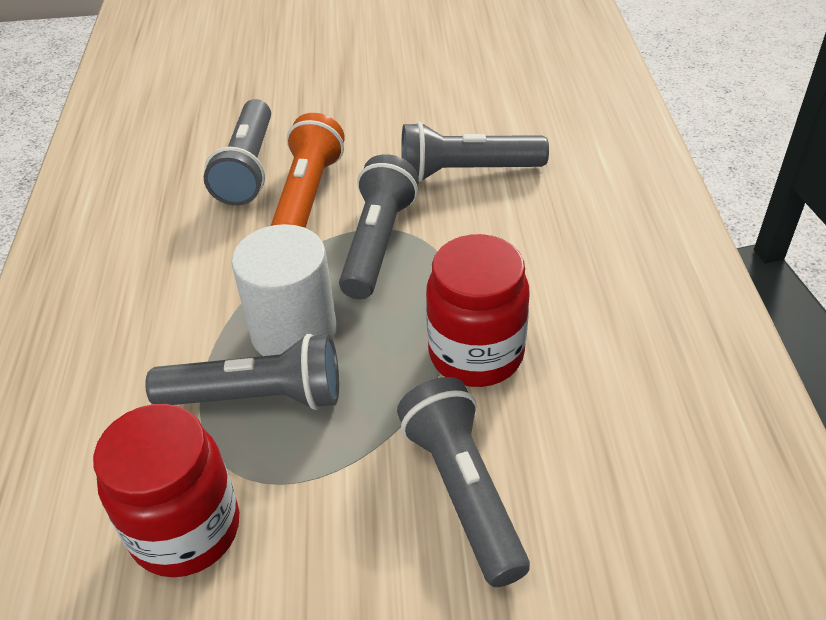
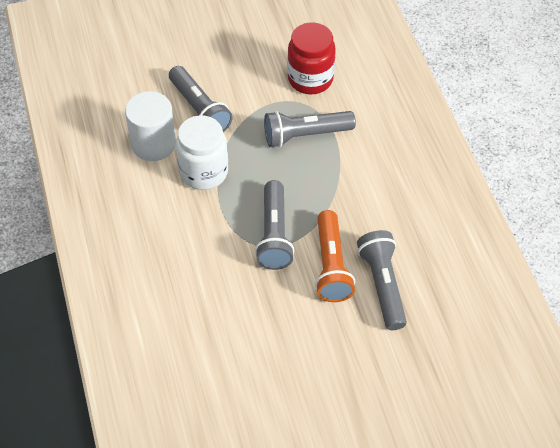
camera: 165 degrees right, 10 degrees up
white cylinder [231,224,336,356] -> white cylinder moved to [125,91,176,161]
grey flashlight [401,122,549,182] -> none
red jar [426,234,530,387] -> white jar [176,115,228,190]

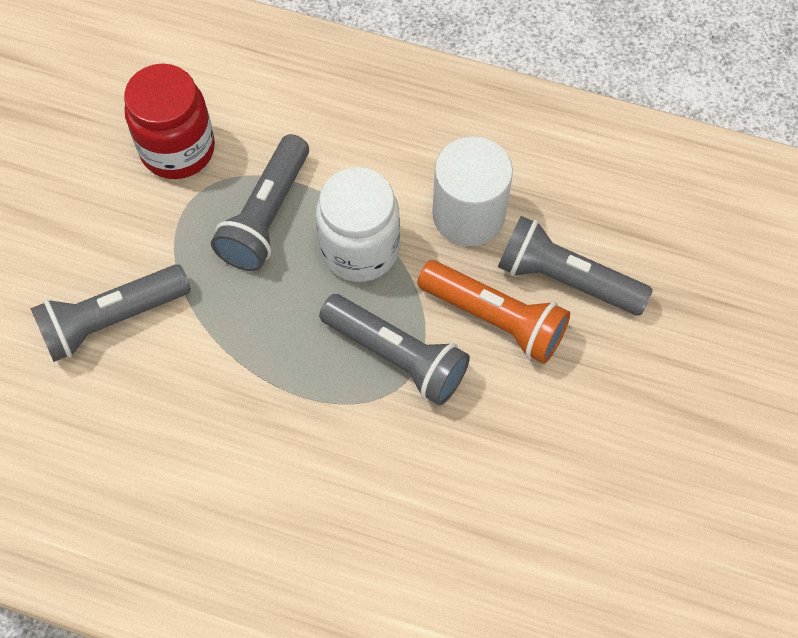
camera: 55 degrees left, 10 degrees up
white cylinder [125,91,176,161] -> white cylinder moved to [432,136,513,246]
grey flashlight [169,66,232,132] -> grey flashlight turned 150 degrees clockwise [30,264,191,362]
white jar [176,115,228,190] -> white jar moved to [316,167,400,282]

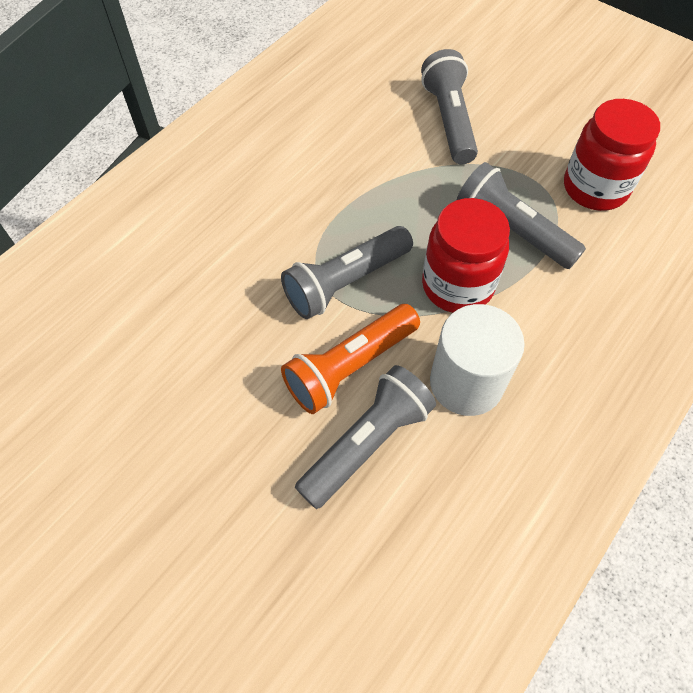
camera: 110 degrees right, 5 degrees down
white jar [316,167,400,282] -> red jar [422,198,510,313]

